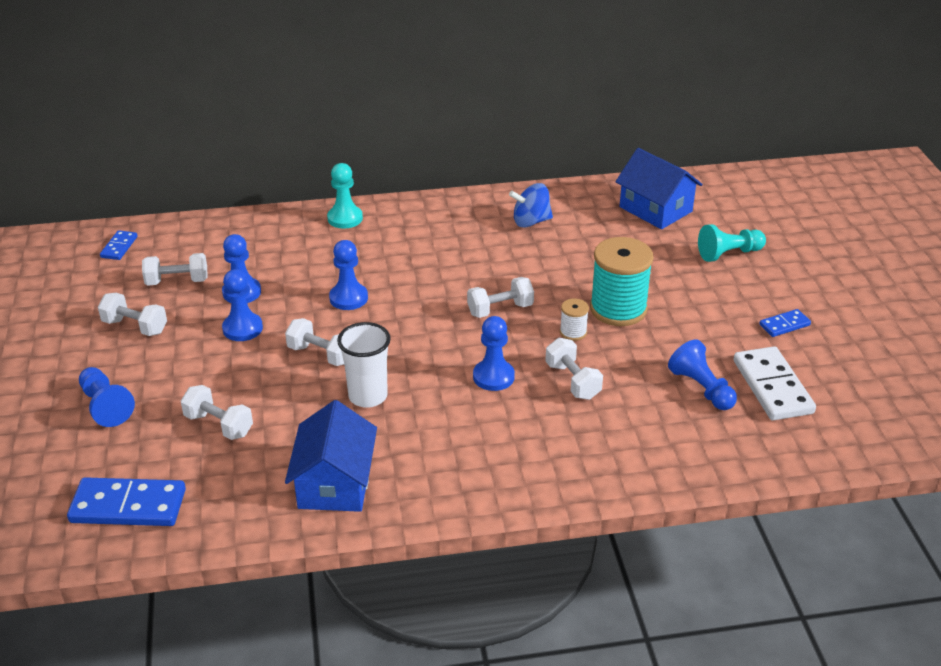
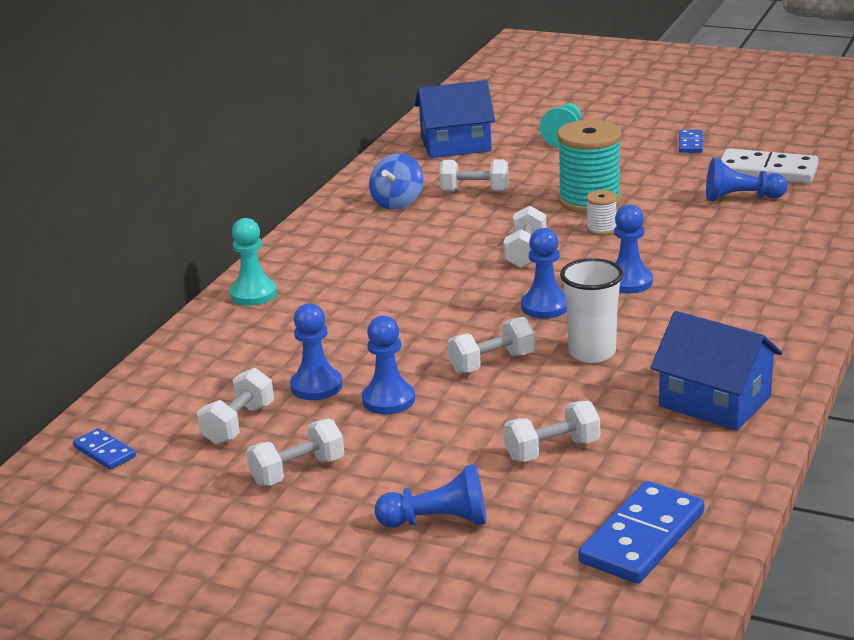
camera: 55 degrees left, 10 degrees down
blue pawn [329,240,368,310] -> blue pawn moved to [521,228,567,319]
white dumbbell [545,338,603,400] -> white dumbbell moved to [439,160,508,191]

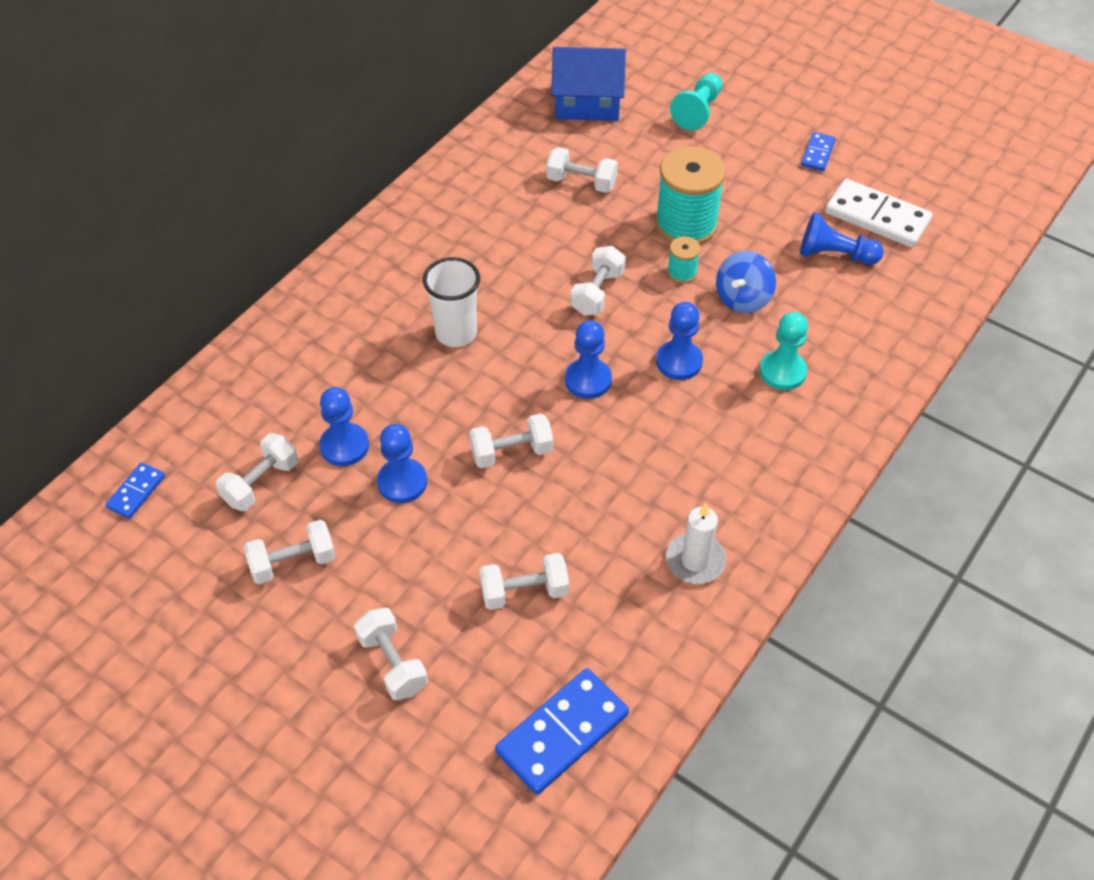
camera: 10 degrees right, 25 degrees up
blue domino [73,428,136,470] -> blue domino turned 60 degrees clockwise [106,462,165,519]
turquoise pawn [230,218,277,306] -> turquoise pawn moved to [759,312,808,390]
blue spinning top [369,154,423,210] -> blue spinning top moved to [716,251,776,313]
blue pawn [375,464,486,528] -> white dumbbell [354,608,428,700]
white cup [560,258,624,363] -> white cup moved to [423,257,480,347]
white spool [586,190,617,236] -> turquoise spool [667,237,701,283]
blue house [651,311,782,431] -> white candle [666,503,726,584]

